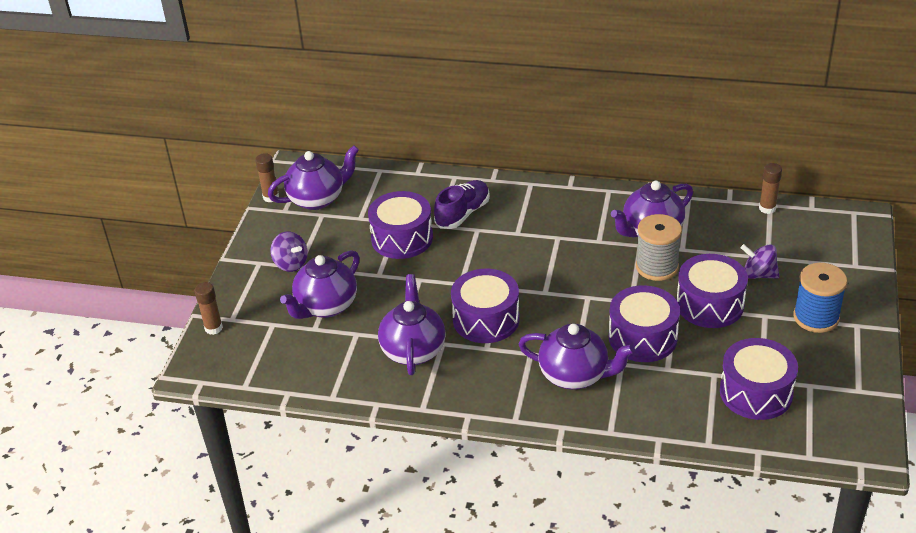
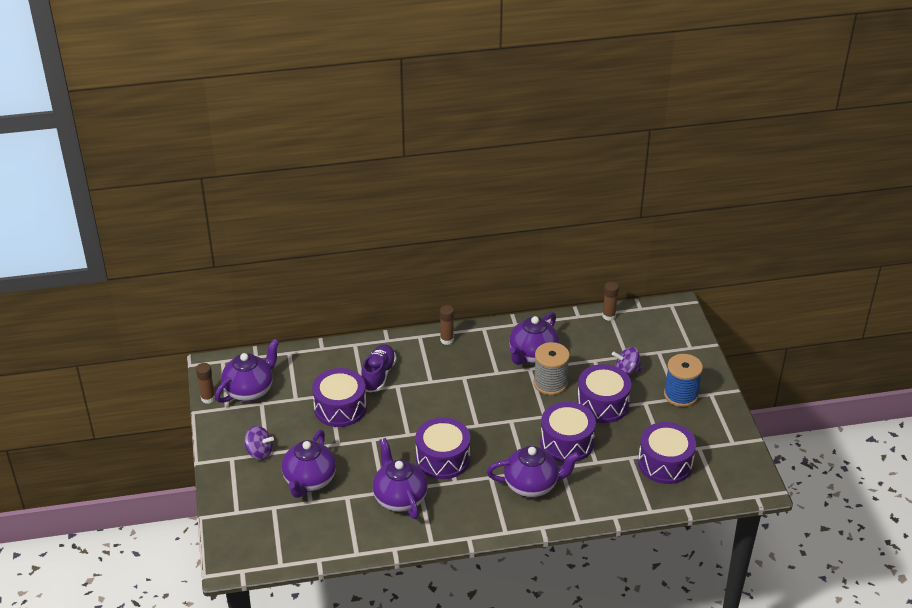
camera: 25 degrees left, 0 degrees up
brown glue stick [194,282,223,335] -> brown glue stick moved to [440,305,454,345]

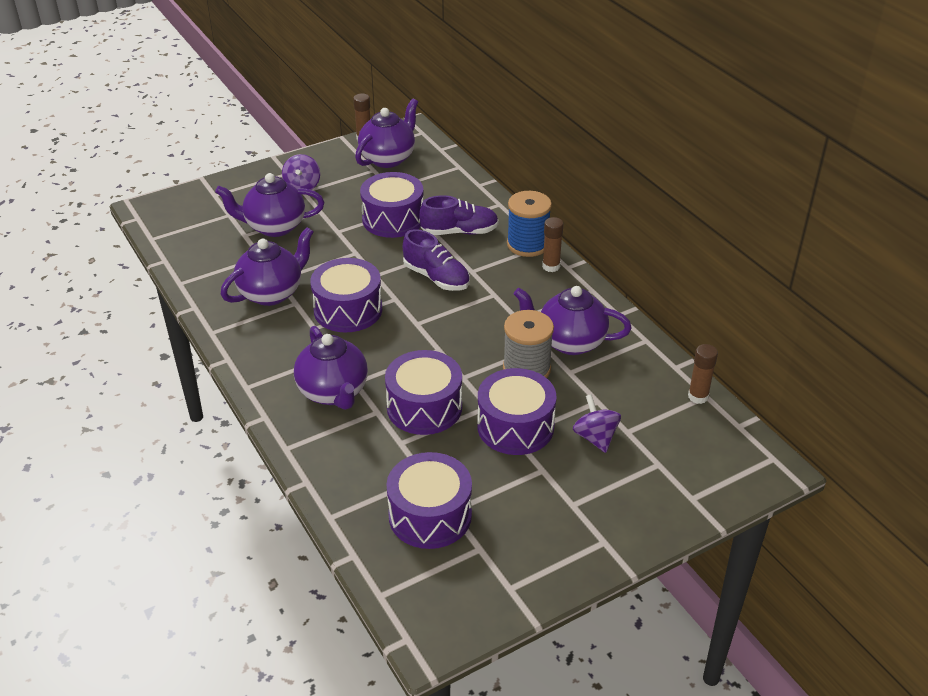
camera: 70 degrees right, 0 degrees up
purple teapot [215,339,279,403] -> purple teapot turned 75 degrees counterclockwise [355,99,418,168]
blue spool [664,354,703,407] -> blue spool moved to [507,191,552,257]
none -> purple shoe [403,229,470,291]

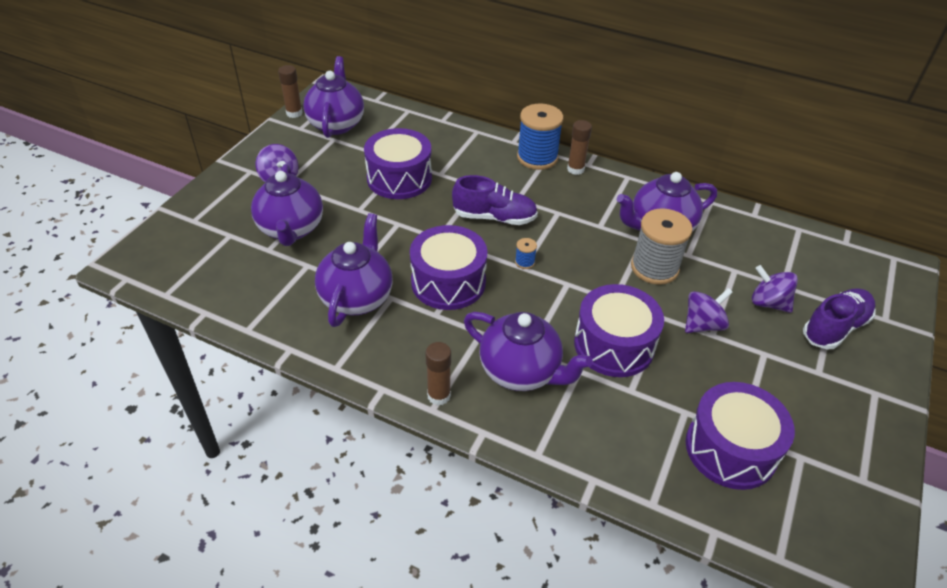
camera: 35 degrees left, 5 degrees up
purple teapot [215,173,324,237] -> purple teapot turned 60 degrees counterclockwise [251,164,323,246]
purple shoe [419,195,499,235] -> purple shoe moved to [803,288,876,349]
purple drum [477,368,557,455] -> purple spinning top [685,288,733,333]
brown glue stick [688,344,718,404] -> brown glue stick moved to [426,342,451,405]
none -> blue spool [515,238,537,269]

